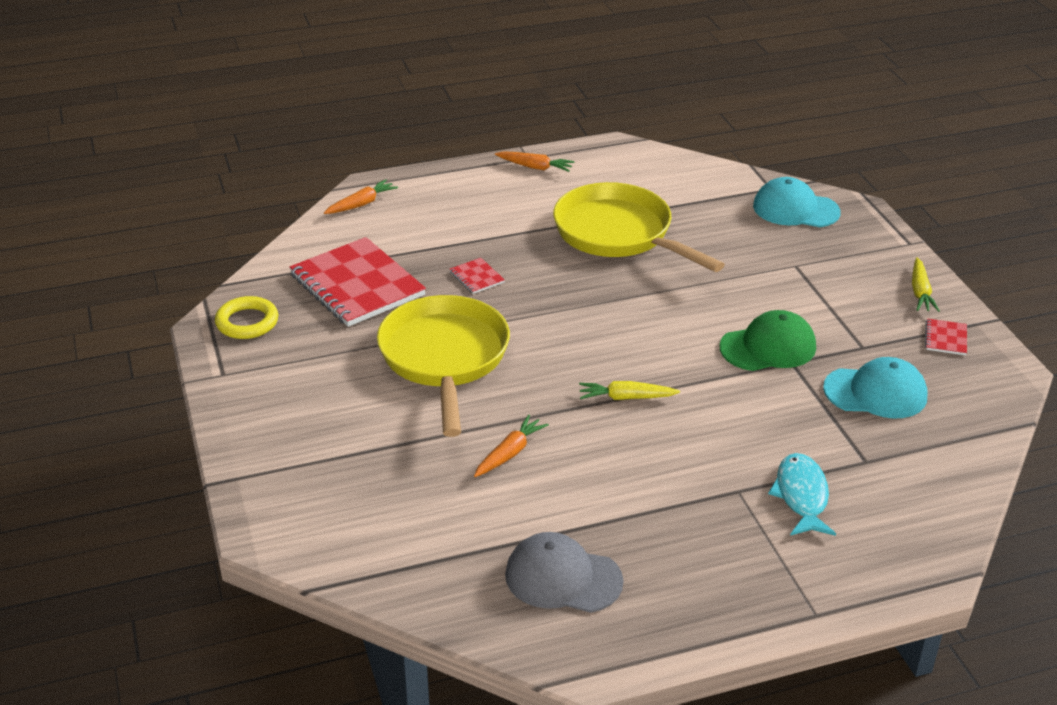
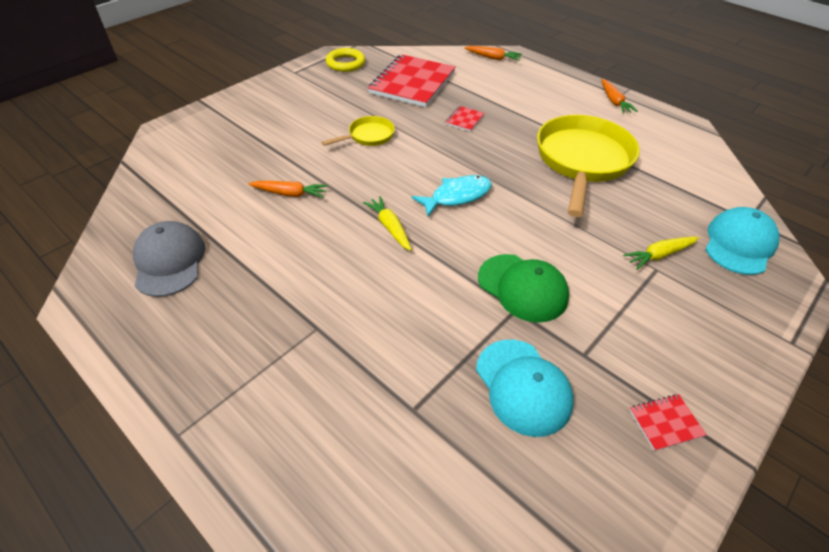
camera: 60 degrees right, 10 degrees up
yellow pan [377,295,510,437] -> yellow pan [322,116,395,146], size x0.48
turquoise cap [753,177,841,227] -> turquoise cap turned 45 degrees clockwise [705,207,779,275]
turquoise fish [768,453,836,536] -> turquoise fish moved to [412,175,492,217]
yellow carrot [912,257,940,312] -> yellow carrot moved to [623,237,699,270]

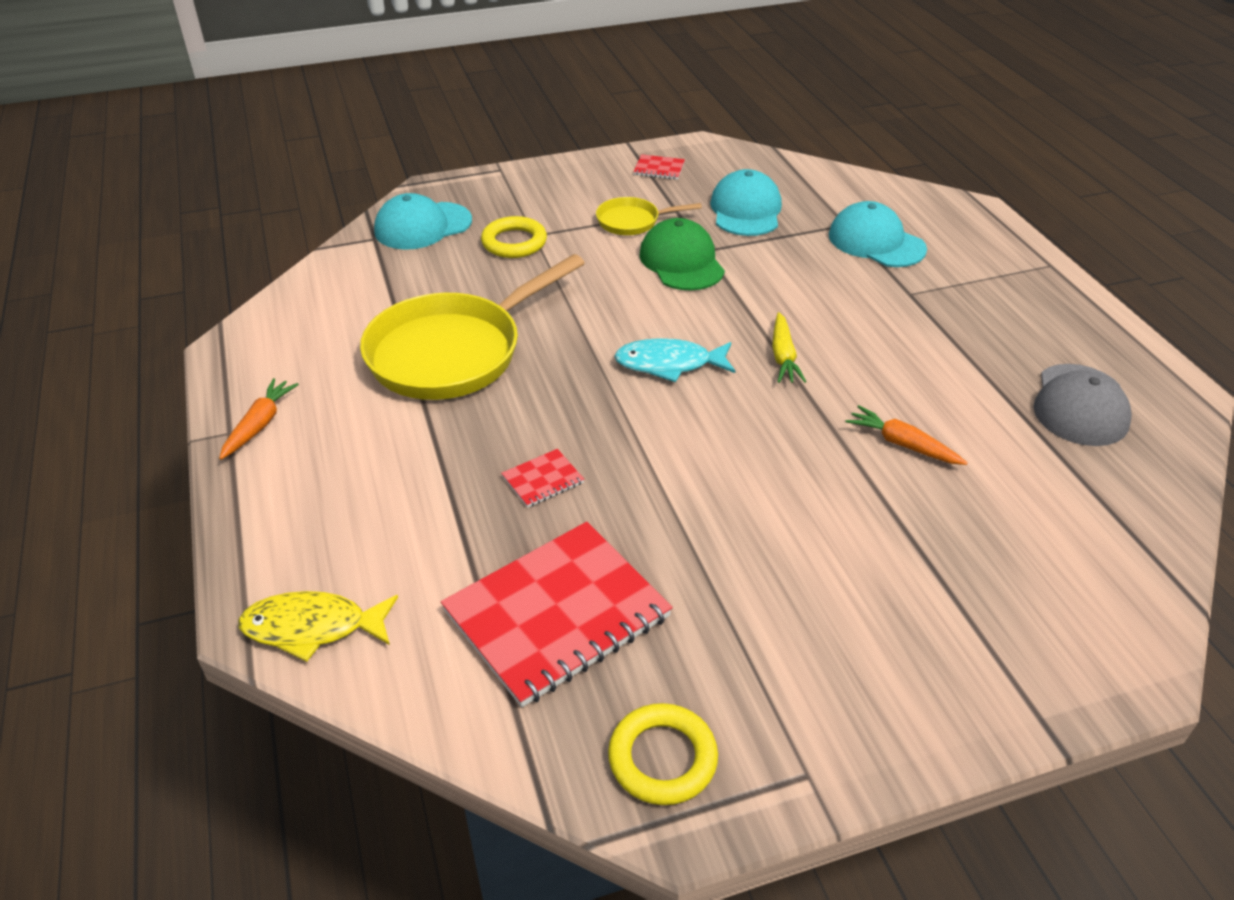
camera: 150 degrees left, 5 degrees down
yellow pan [322,116,395,146] -> yellow pan moved to [596,197,702,235]
orange carrot [465,46,522,61] -> yellow fish [238,591,398,662]
yellow carrot [623,237,699,270] -> yellow ring [481,216,547,258]
none -> turquoise cap [829,201,927,267]

